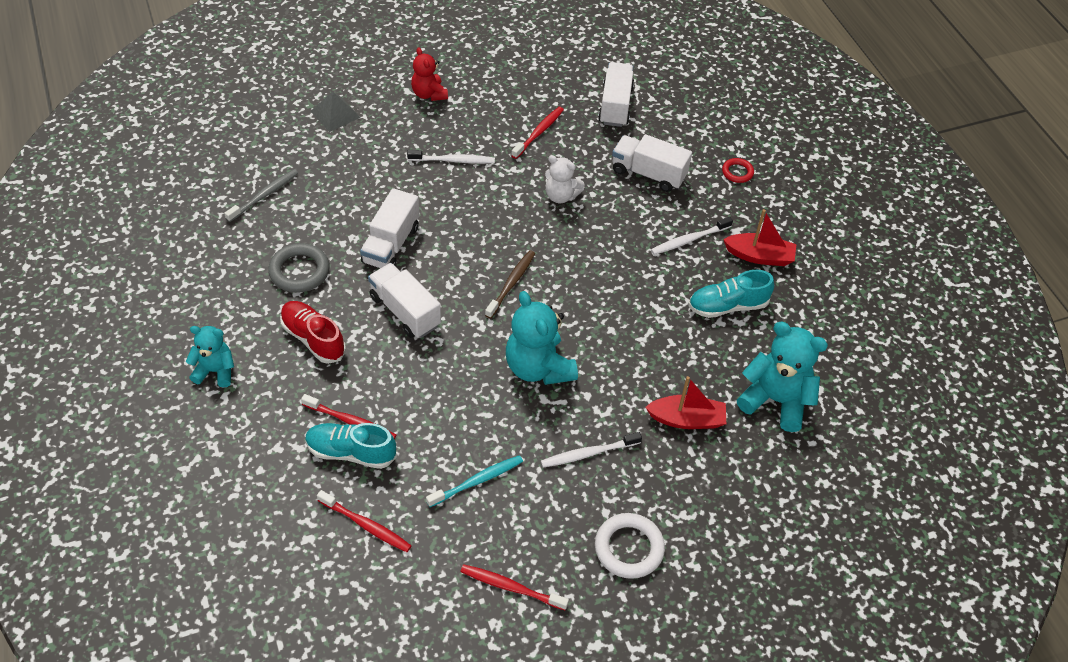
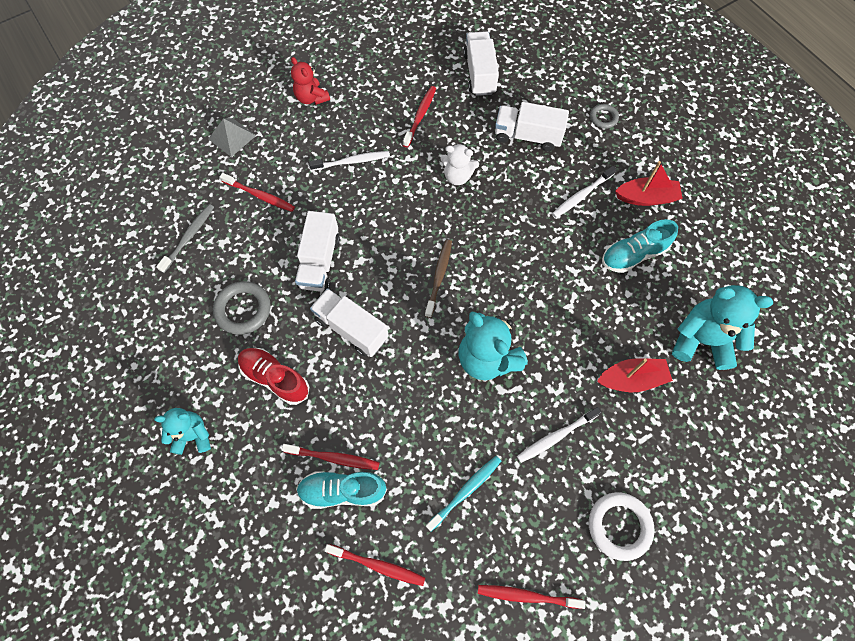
camera: 10 degrees left, 15 degrees up
red ring [722,158,754,183] -> grey ring [590,104,619,129]
none -> red toothbrush [220,173,295,212]

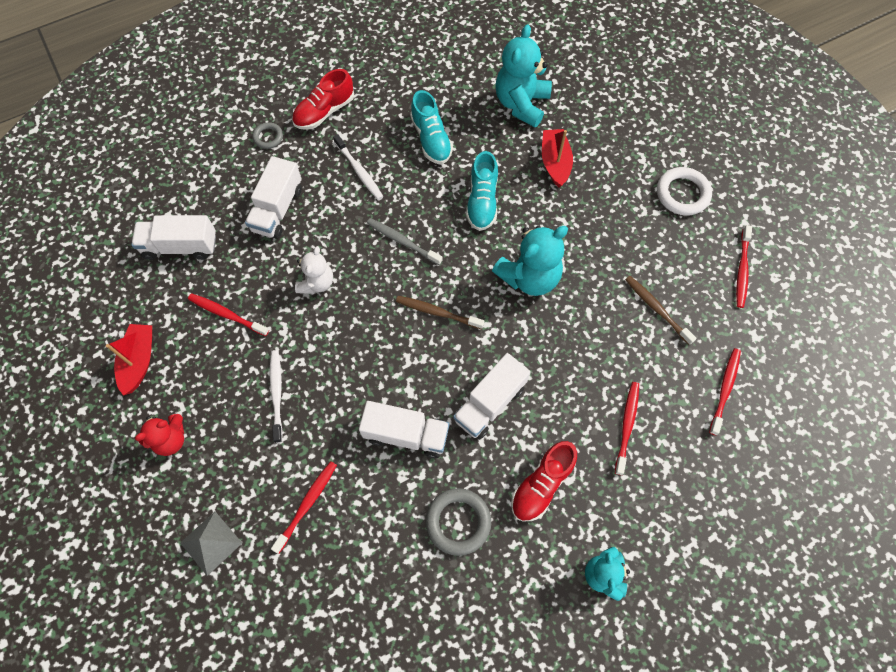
camera: 85 degrees left, 0 degrees up
grey toothbrush [156,204,214,273] -> grey toothbrush moved to [367,218,443,265]
turquoise shoe [296,471,387,509] -> turquoise shoe moved to [466,151,498,231]
turquoise toothbrush [426,456,501,532] -> brown toothbrush [625,276,697,345]
white toothbrush [517,407,602,463] -> none
red boat [615,161,683,206] -> red boat moved to [106,324,152,396]
none -> red shoe [292,69,355,130]

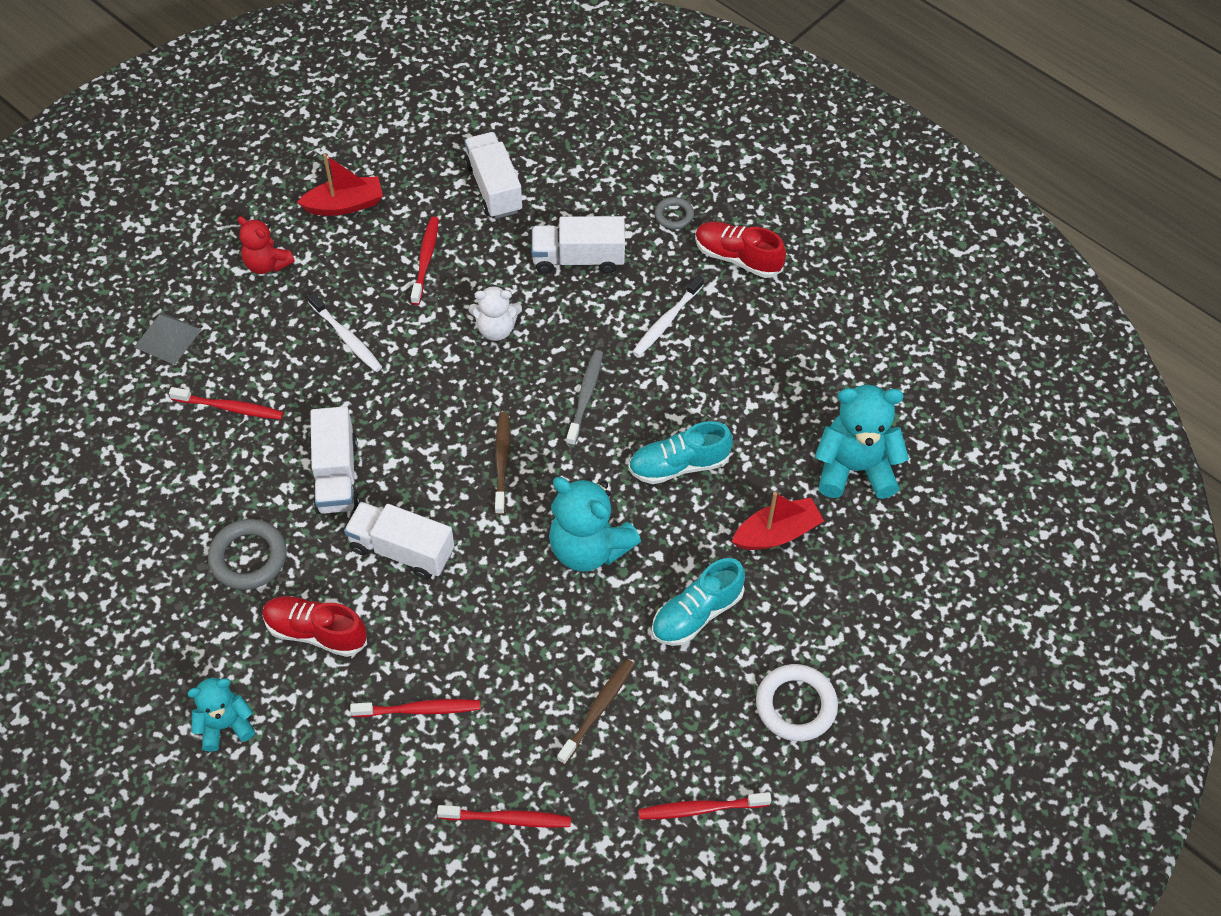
camera: 70 degrees right, 10 degrees down
white toothbrush [270,350,283,443] -> white toothbrush turned 75 degrees clockwise [308,293,382,372]
turquoise shoe [410,90,453,164] -> turquoise shoe moved to [652,558,745,646]

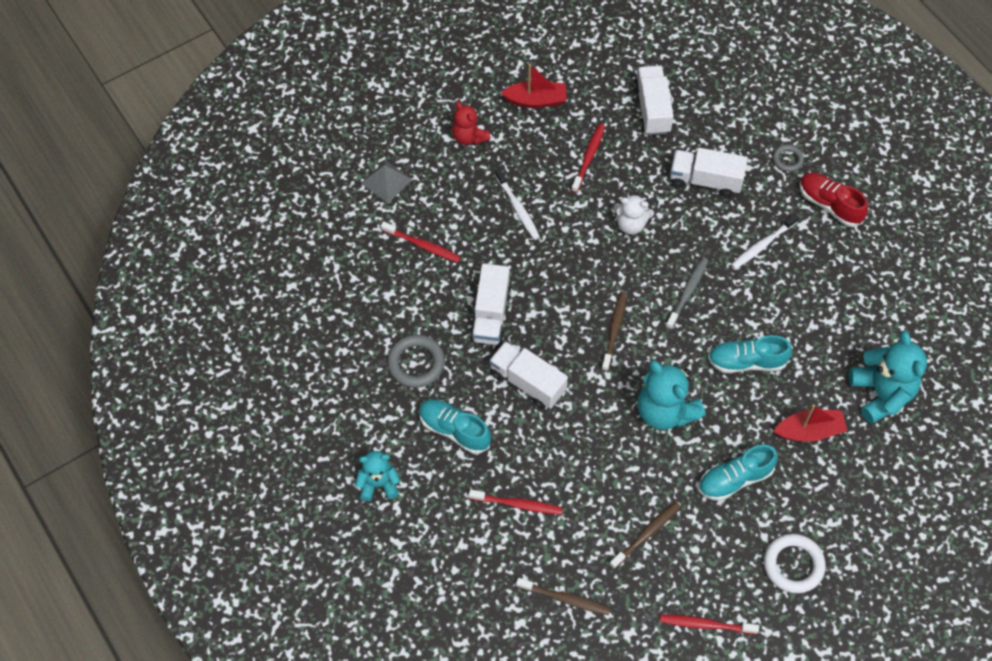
camera: 15 degrees right, 5 degrees up
red shoe [262,596,367,657] -> turquoise shoe [419,399,491,454]
red toothbrush [437,805,571,828] -> brown toothbrush [516,578,611,615]
turquoise teddy bear [815,385,909,499] -> turquoise teddy bear turned 60 degrees clockwise [849,331,927,424]

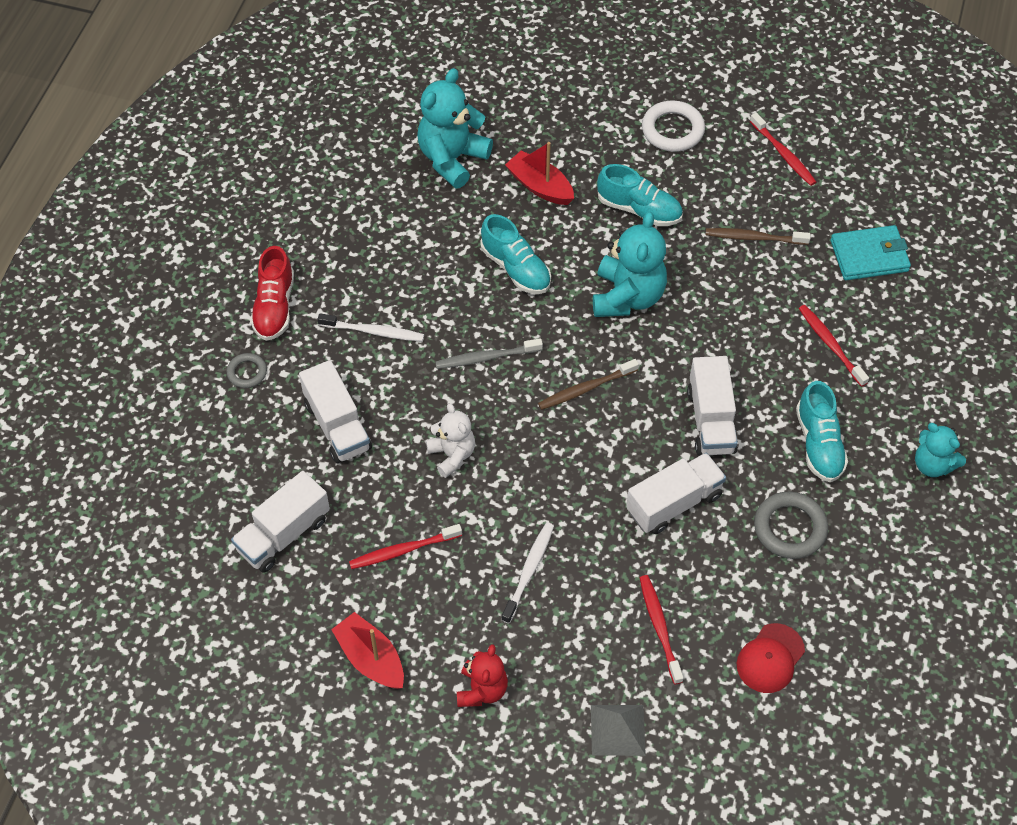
camera: 130 degrees left, 5 degrees down
brown toothbrush [516,578,611,615] -> turquoise wallet [831,225,911,280]
none -> red cap [737,623,805,693]

